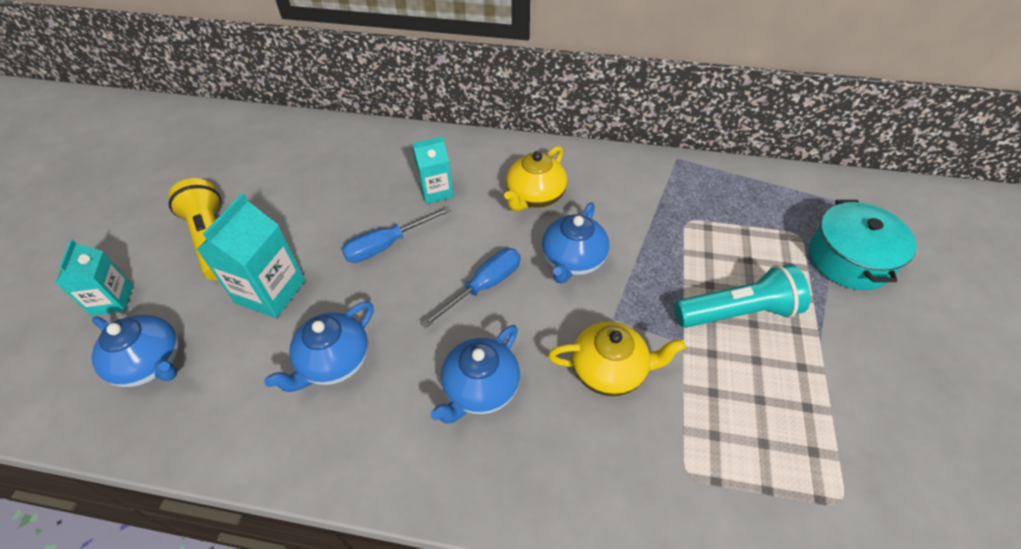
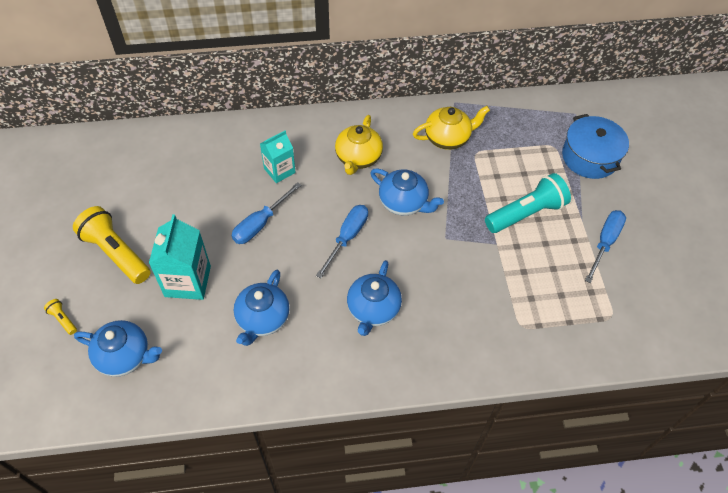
camera: 20 degrees left, 5 degrees up
turquoise carton [55,239,133,316] -> yellow flashlight [44,299,77,335]
blue teapot [542,202,609,284] -> blue teapot turned 60 degrees counterclockwise [370,168,444,216]
yellow teapot [548,322,686,396] -> yellow teapot moved to [413,106,490,150]
turquoise pot [809,200,917,290] -> blue pot [562,114,629,179]
none -> blue screwdriver [585,210,626,283]

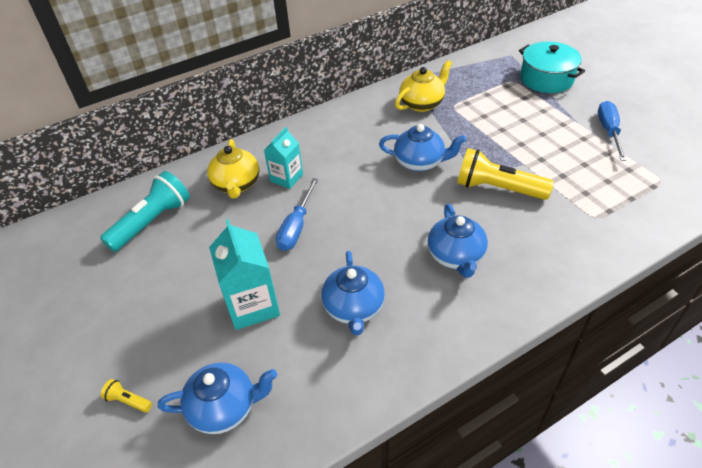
camera: 20 degrees left, 10 degrees down
yellow flashlight [73,206,151,284] -> yellow flashlight moved to [457,148,554,200]
blue screwdriver [316,205,368,279] -> none
yellow teapot [335,115,383,175] -> yellow teapot moved to [207,139,259,199]
turquoise flashlight [485,173,571,233] -> turquoise flashlight moved to [100,171,190,252]
blue pot [562,114,629,179] -> turquoise pot [519,42,585,93]

